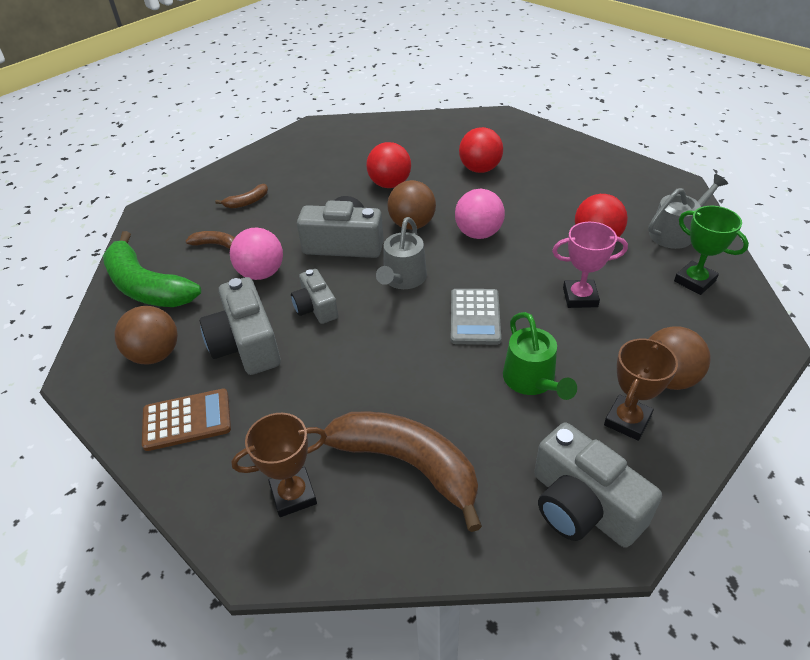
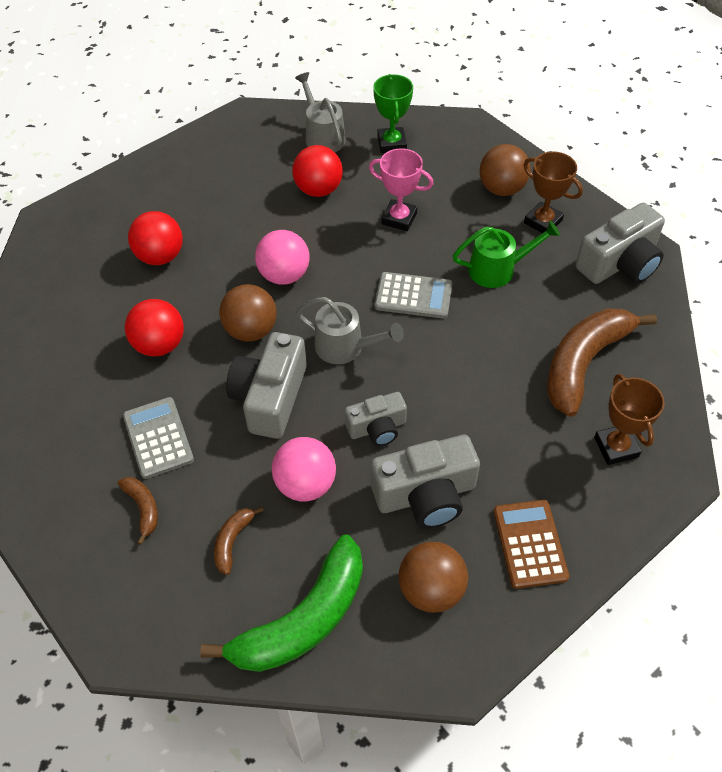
camera: 85 degrees left, 10 degrees up
pink trophy [552,222,628,308] -> pink trophy turned 75 degrees counterclockwise [369,148,434,231]
green trophy [674,206,749,295] -> green trophy turned 60 degrees counterclockwise [373,74,413,153]
none -> grey calculator [123,397,194,479]

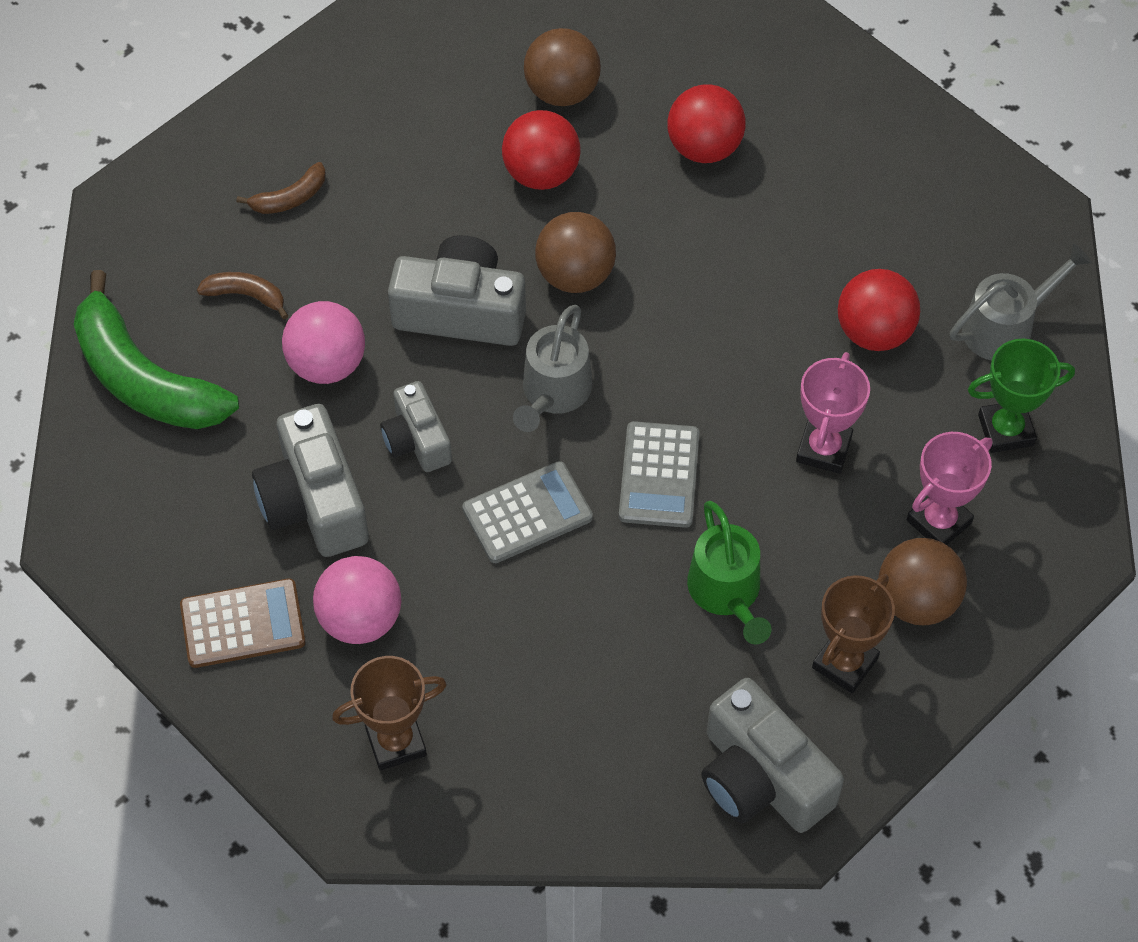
camera: 85 degrees right, 5 degrees up
grey calculator [123,397,194,479] -> grey calculator moved to [462,461,593,563]
pink ball [255,230,310,285] -> pink ball moved to [313,556,401,644]
brown ball [398,542,468,613] -> brown ball moved to [524,28,601,106]
brown banana [547,308,657,417] -> none
none -> pink trophy [907,432,992,545]

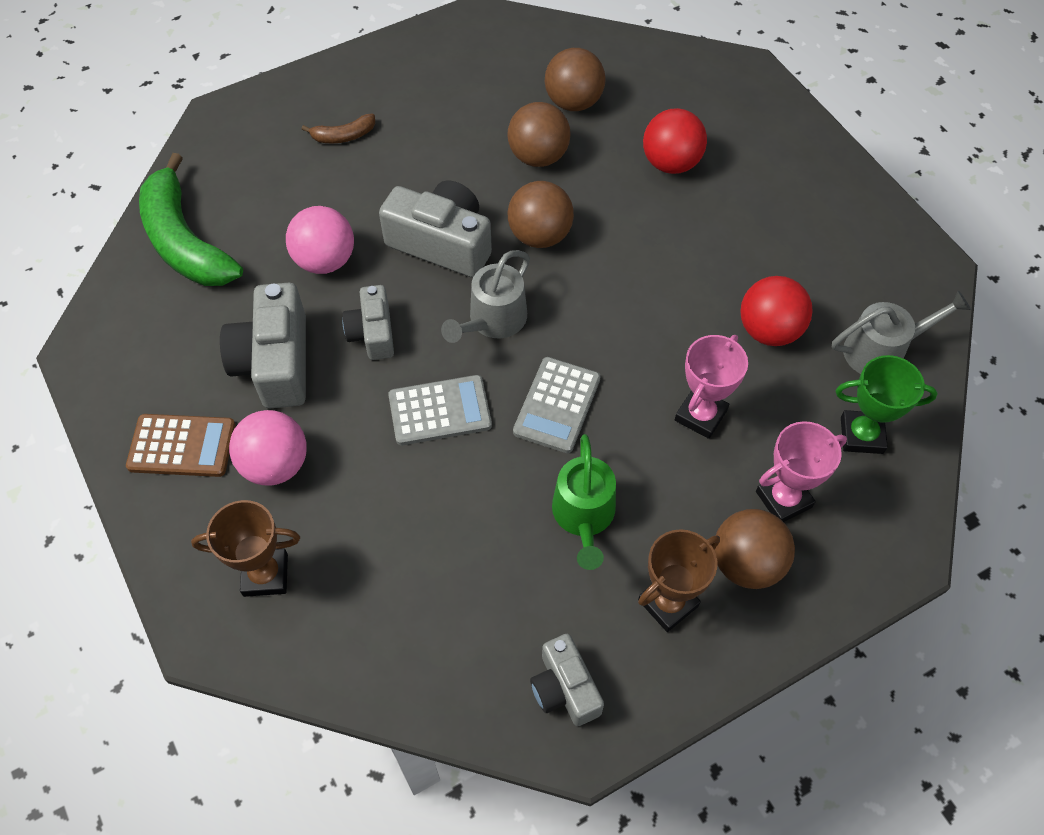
camera: 15 degrees right, 0 degrees up
brown banana [197,272,288,319] -> none
red ball [502,110,581,190] -> brown ball [507,102,571,167]
grey camera [701,678,844,833] -> grey camera [530,634,604,726], size x0.61

